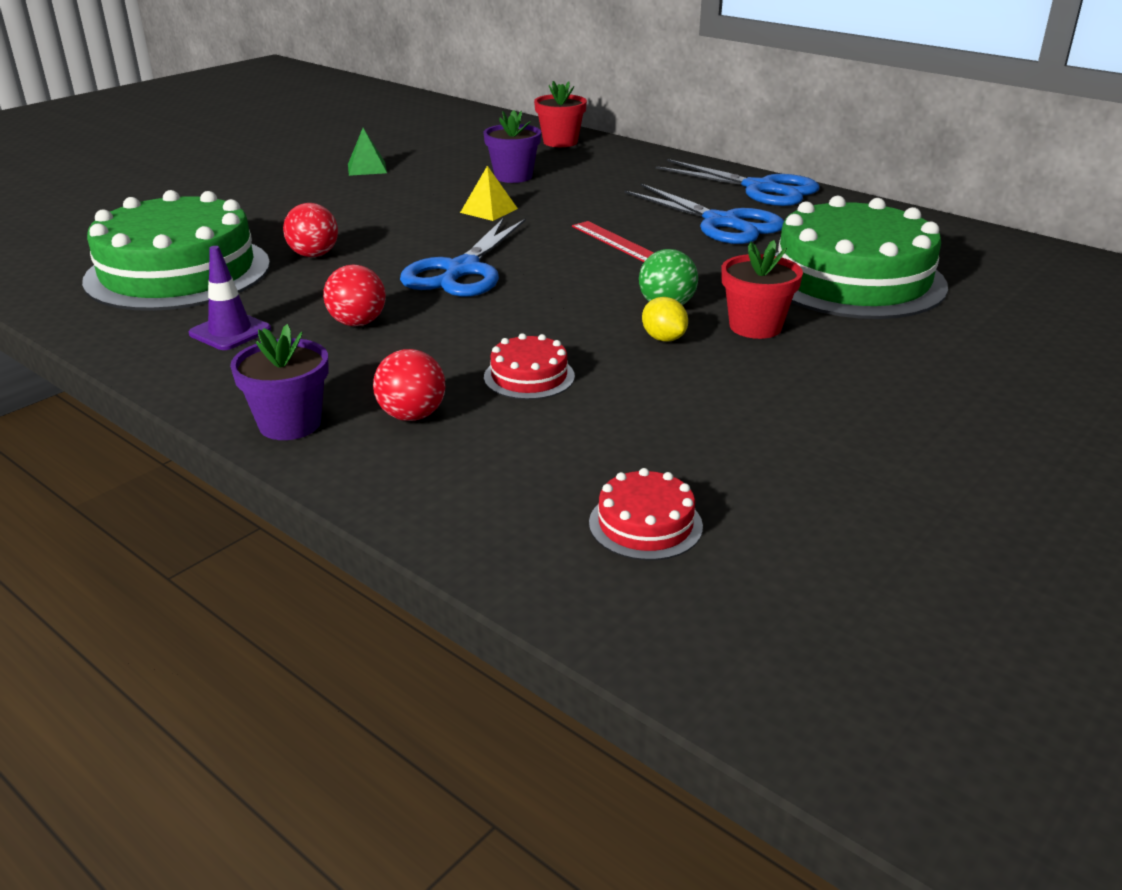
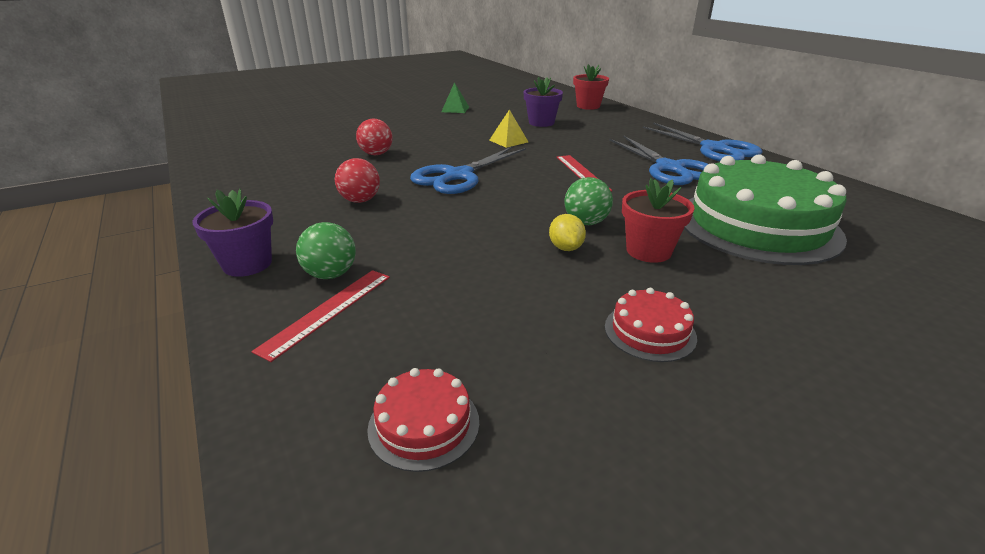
camera: 20 degrees right, 0 degrees up
green cake [82,190,270,311] -> none
purple traffic cone [189,246,271,350] -> none
red ball [373,349,446,421] -> green ball [296,222,356,279]
red cake [484,333,575,400] -> red cake moved to [605,288,697,362]
none -> red ruler [252,270,390,362]

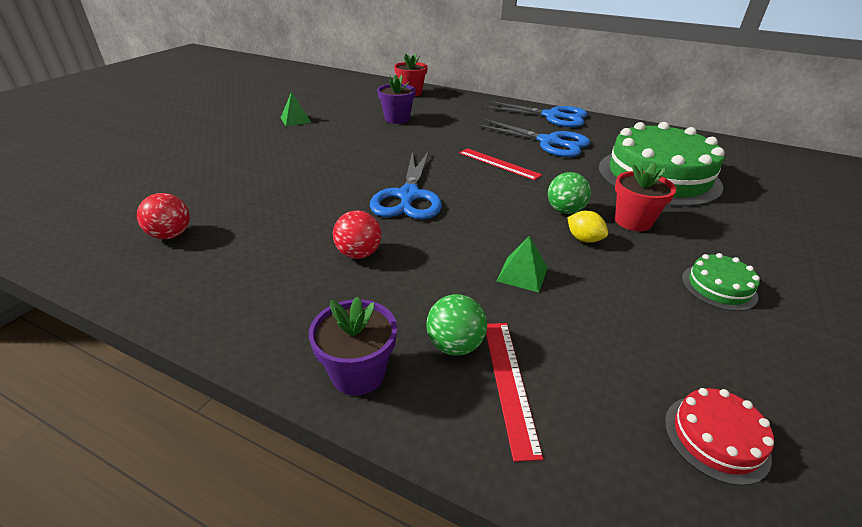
camera: 35 degrees left, 5 degrees up
red ball [356,119,393,155] -> red ball moved to [137,193,190,239]
yellow pyramid [490,110,528,148] -> none
red cake [605,288,697,362] -> green cake [682,253,760,311]
none -> green pyramid [497,236,548,293]

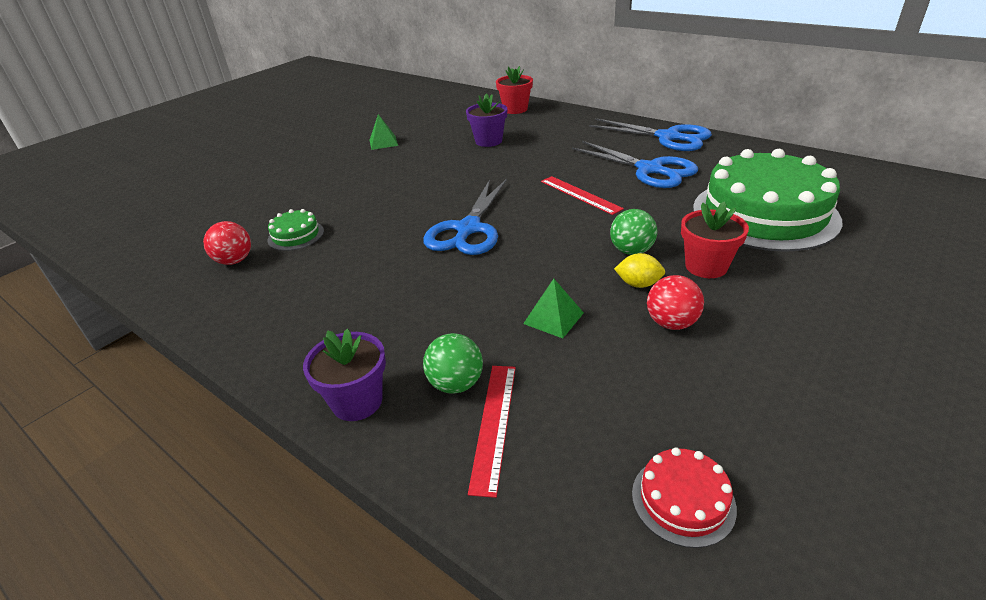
camera: 15 degrees right, 0 degrees up
red ball [333,210,381,259] -> red ball moved to [647,275,704,330]
yellow lemon [567,211,608,243] -> yellow lemon turned 45 degrees counterclockwise [614,253,665,288]
green cake [682,253,760,311] -> green cake moved to [267,209,324,251]

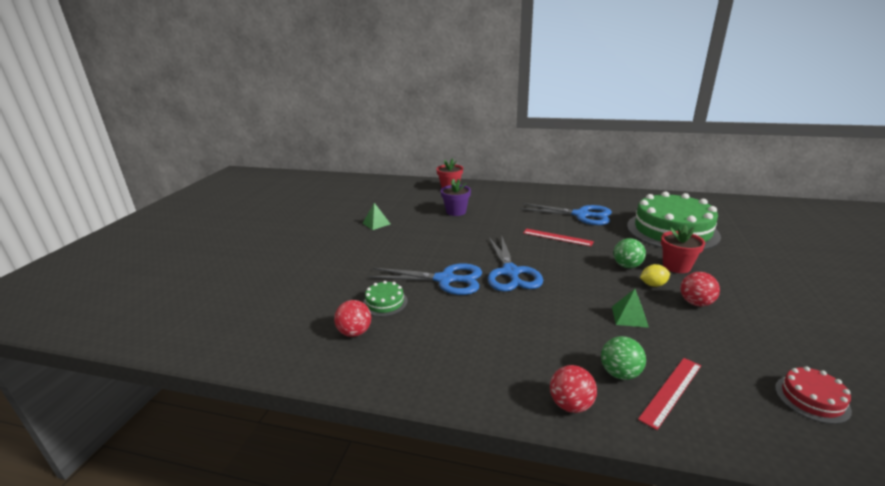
camera: 25 degrees left, 10 degrees down
purple flower pot [303,329,386,421] -> red ball [550,365,597,413]
red ruler [468,366,516,498] -> red ruler turned 60 degrees clockwise [638,358,701,430]
blue scissors [589,118,712,151] -> blue scissors moved to [368,263,482,295]

